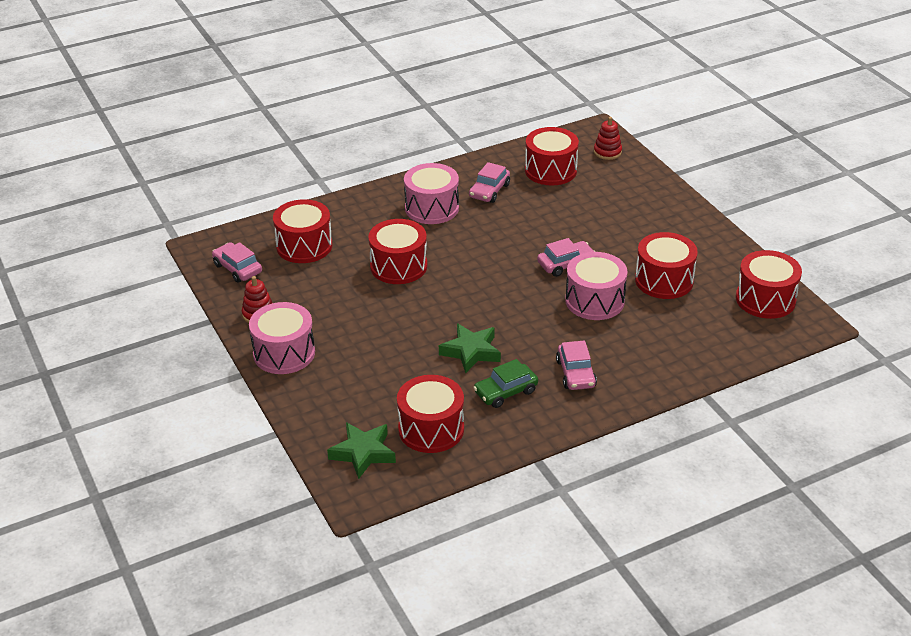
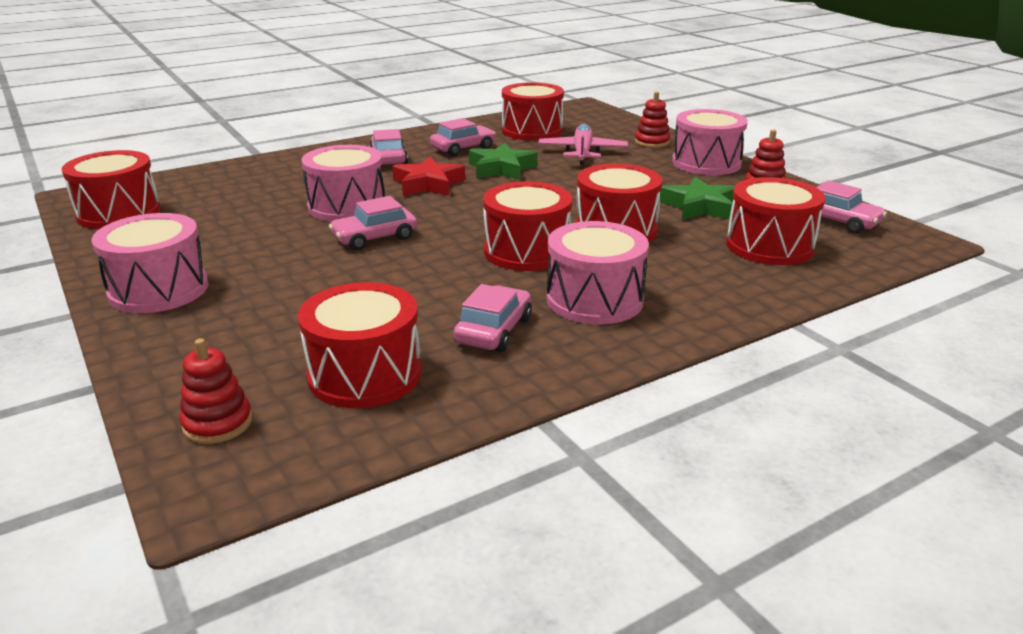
camera: 175 degrees right, 10 degrees down
green star [327,422,396,479] -> green star moved to [660,177,735,220]
green car [473,359,538,408] -> pink car [430,118,496,156]
red drum [635,232,698,299] -> red drum moved to [483,181,573,271]
none -> pink drum [91,213,208,313]
none -> red star [392,157,465,196]
none -> pink plane [538,124,628,165]
none -> red stacking toy [635,92,670,148]

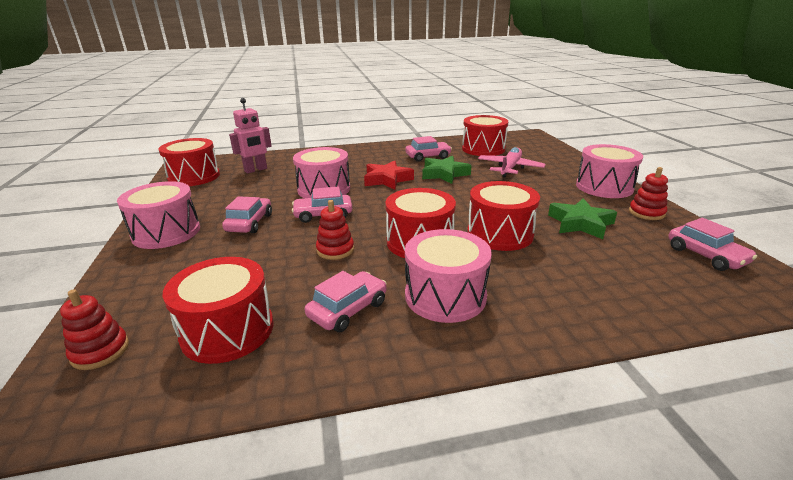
camera: 20 degrees right, 0 degrees up
pink car [369,129,408,165] -> pink car moved to [222,196,272,233]
red stacking toy [635,92,670,148] -> red stacking toy moved to [316,200,354,260]
red drum [726,177,825,265] -> none
none -> pink robot [229,98,272,173]

